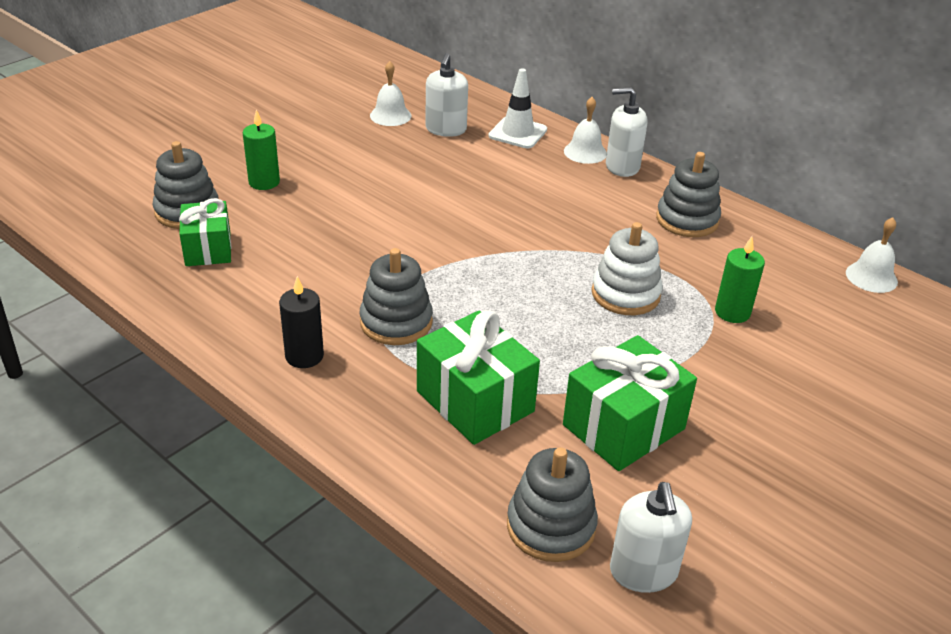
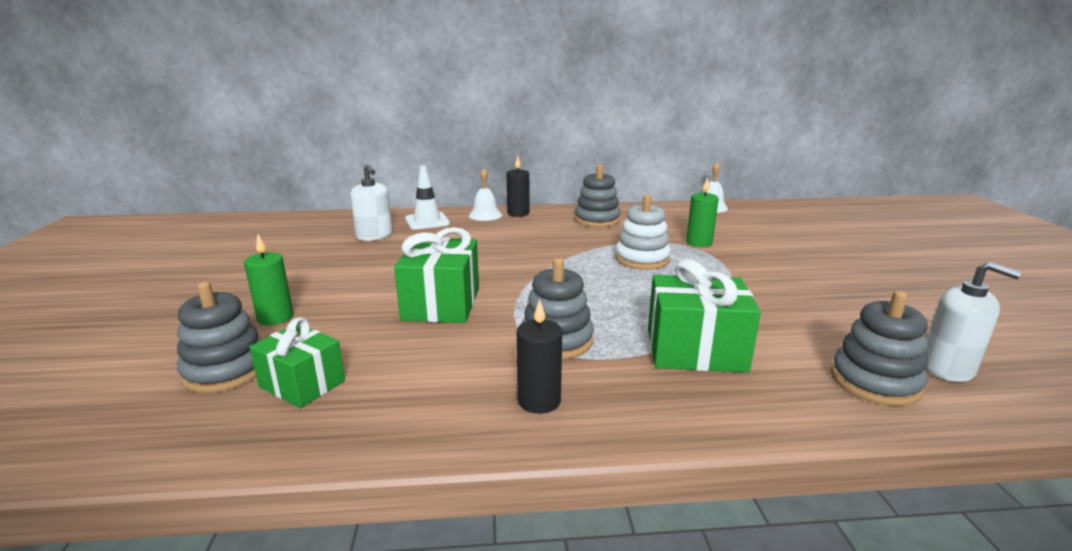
camera: 45 degrees left, 15 degrees down
white bell [370,61,411,126] -> none
green gift [563,335,697,471] -> green gift moved to [394,227,479,323]
white soap dispenser [606,87,647,177] -> black candle [506,156,530,217]

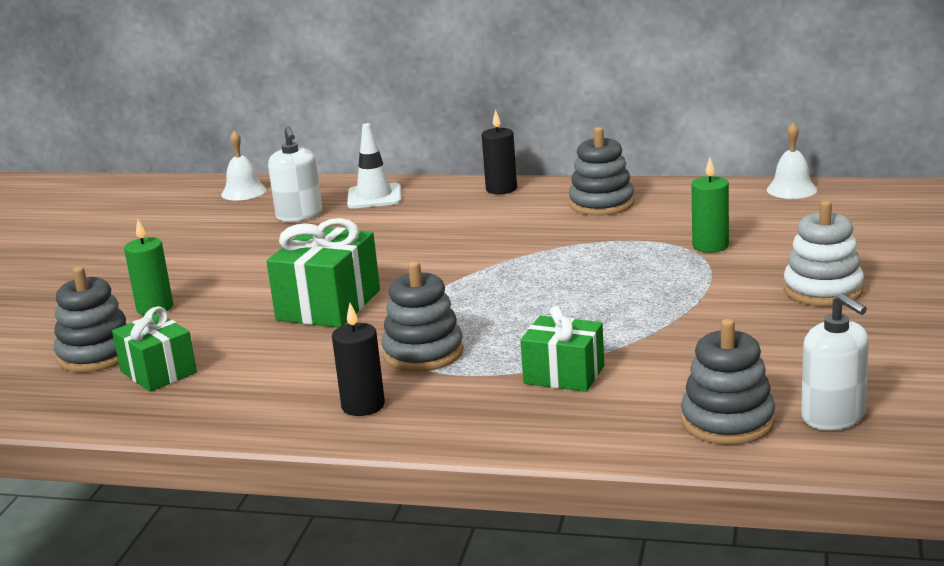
camera: 20 degrees right, 0 degrees up
white bell [469,168,502,221] -> white bell moved to [221,131,267,201]
white stacking toy [615,195,671,270] -> white stacking toy moved to [783,201,864,306]
green gift [648,259,761,373] -> green gift [520,306,604,392], size x0.66

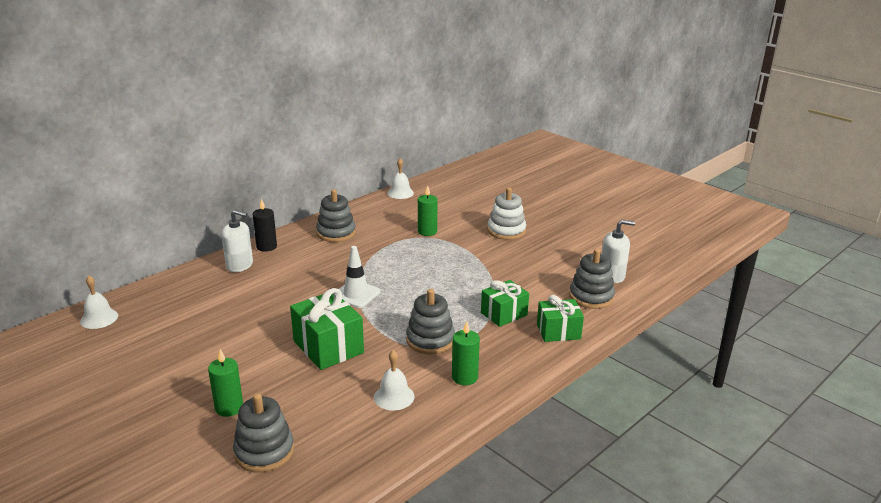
camera: 60 degrees left, 5 degrees up
green gift [112,306,197,392] -> green gift moved to [537,295,584,342]
white soap dispenser [268,126,322,222] -> white soap dispenser moved to [222,210,253,272]
black candle [332,303,385,416] -> green candle [452,321,480,385]
white traffic cone [347,123,401,208] -> white traffic cone moved to [339,246,381,308]
none -> white bell [374,350,414,410]

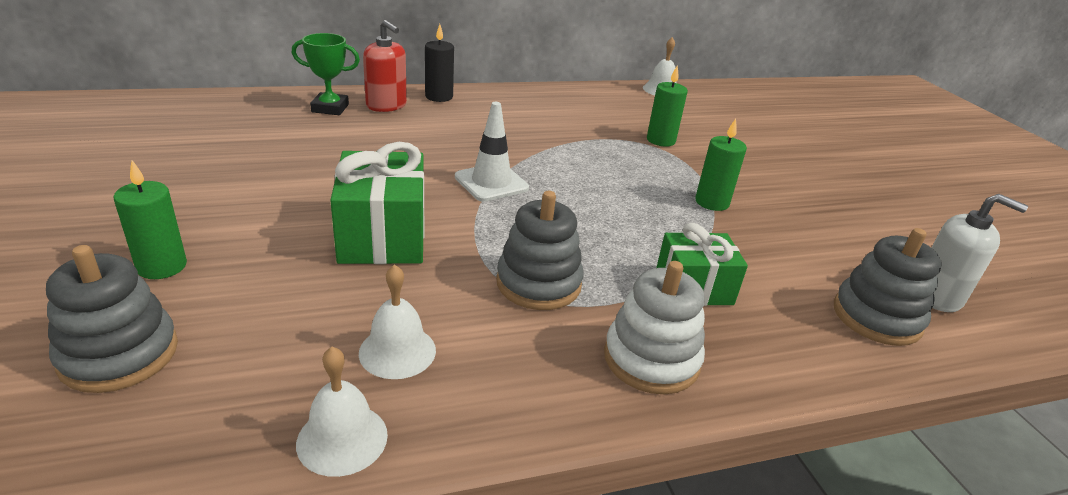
camera: 25 degrees right, 5 degrees up
white bell [80,276,118,329] -> white bell moved to [296,347,388,477]
white soap dispenser [222,210,253,272] -> red soap dispenser [363,20,407,112]
grey stacking toy [316,189,356,242] -> none
green candle [452,321,480,385] -> green candle moved to [695,119,747,211]
white stacking toy [488,188,526,240] -> white stacking toy moved to [604,261,705,394]
green gift [537,295,584,342] -> none
none -> green trophy [292,33,360,115]

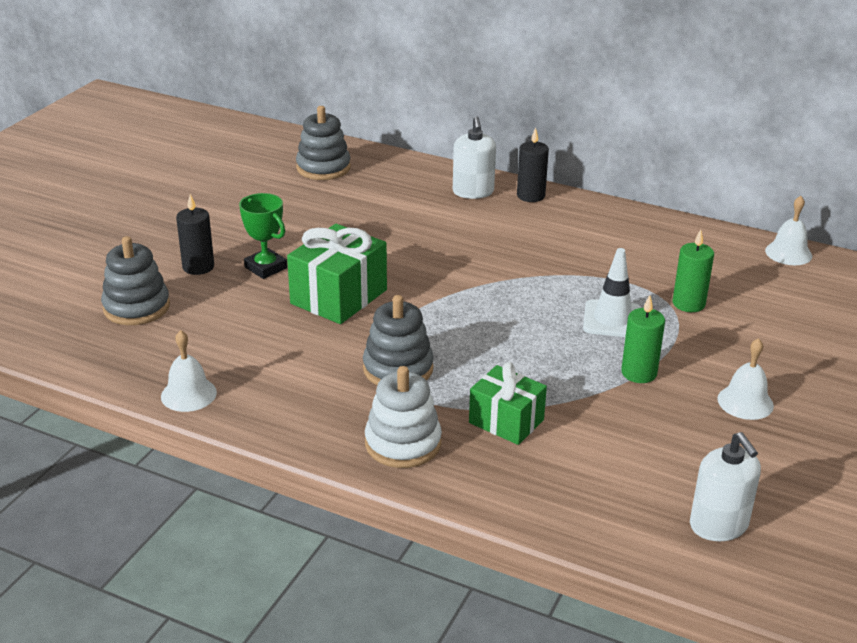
camera: 45 degrees right, 0 degrees up
green candle [114,160,187,279] -> black candle [176,194,214,275]
green trophy [292,33,360,115] -> green trophy moved to [239,193,287,279]
white bell [359,264,436,379] -> white bell moved to [717,338,774,420]
red soap dispenser [363,20,407,112] -> white soap dispenser [453,116,496,199]
white traffic cone [455,102,529,202] -> white traffic cone moved to [583,248,642,337]
grey stacking toy [834,228,942,346] -> grey stacking toy moved to [296,106,351,180]

